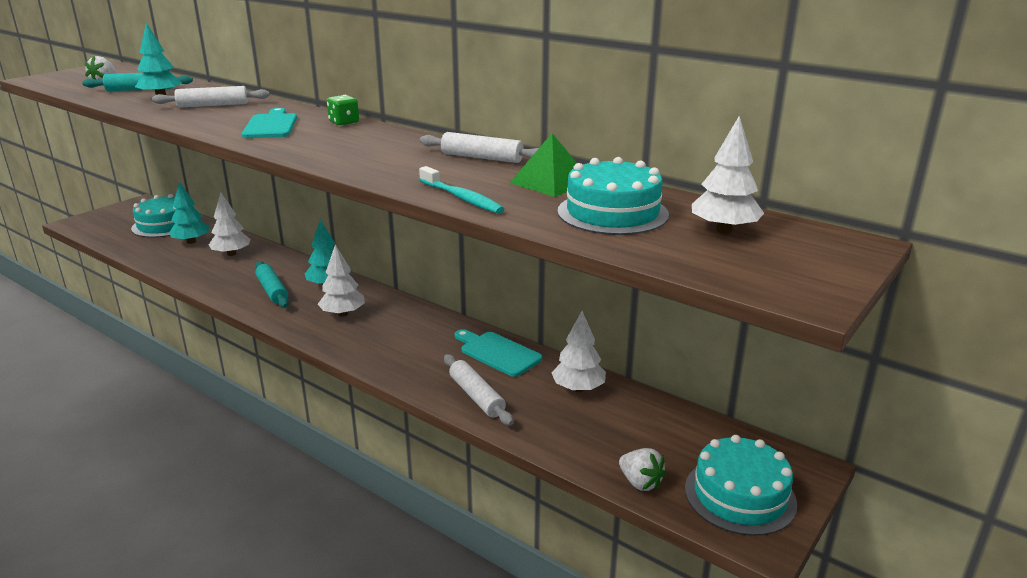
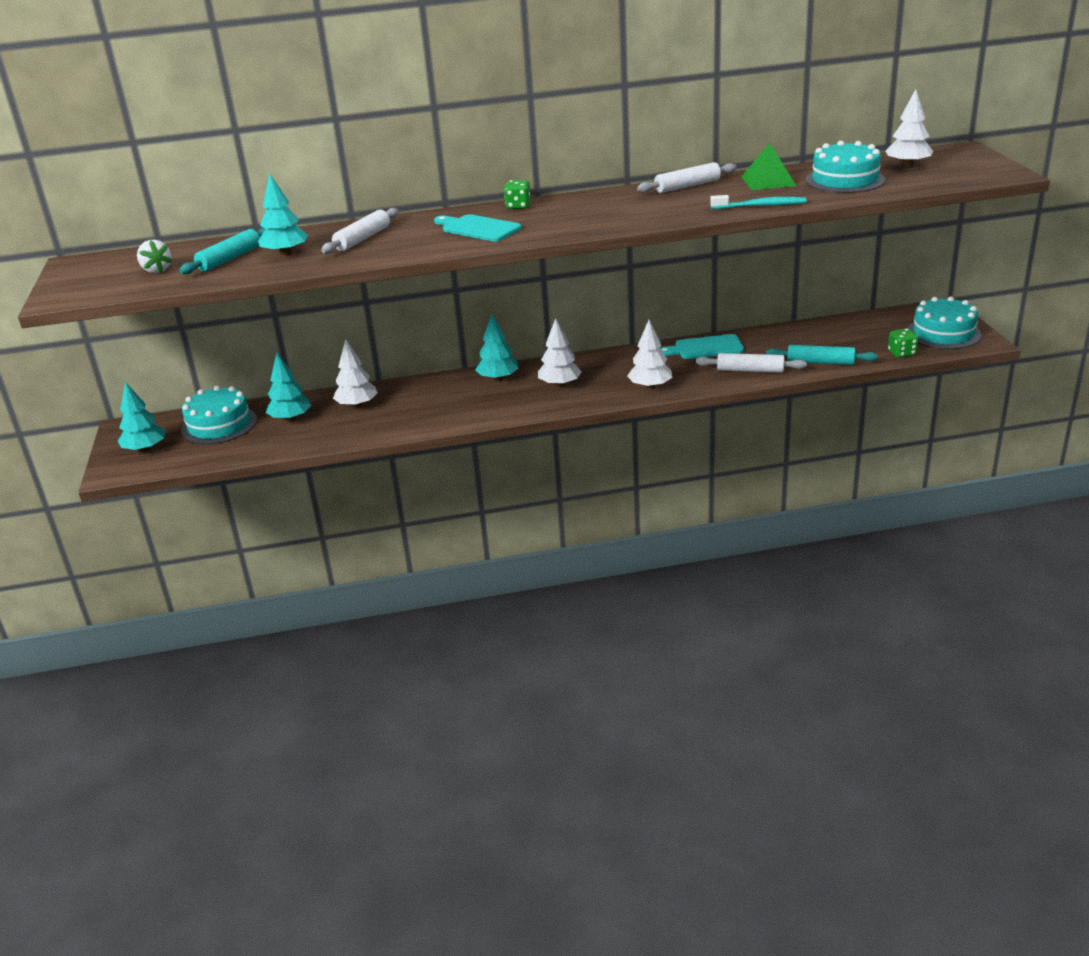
camera: 45 degrees left, 5 degrees up
turquoise rolling pin [255,261,289,308] -> turquoise rolling pin moved to [766,345,878,365]
white tree [551,311,606,392] -> white tree moved to [627,320,672,389]
white strawberry [619,448,666,491] -> green dice [888,328,918,358]
none -> turquoise tree [118,382,166,452]

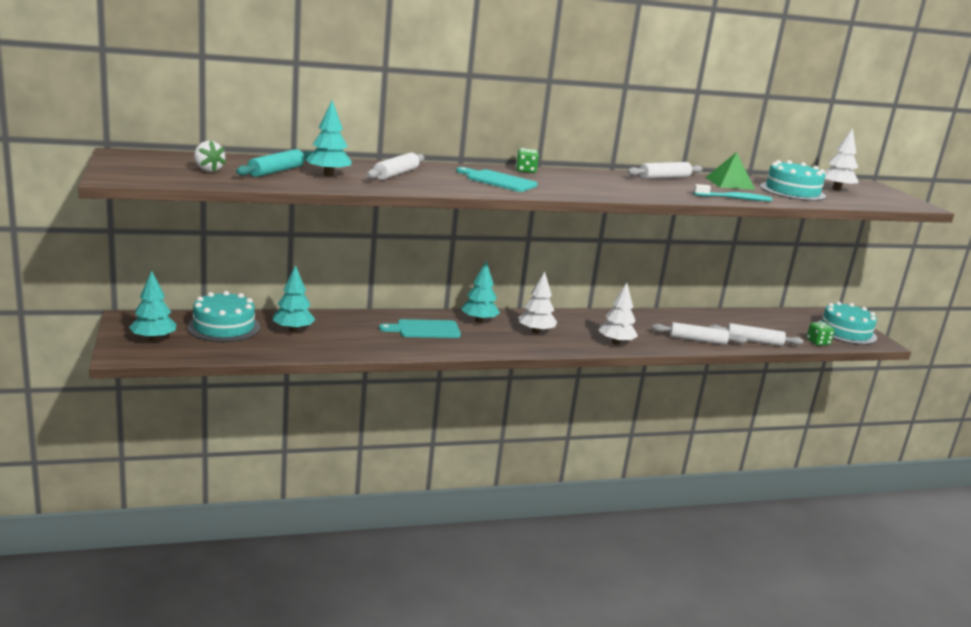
camera: 10 degrees left, 10 degrees down
white tree [333,339,378,408] -> none
turquoise cutting board [660,334,744,359] -> turquoise cutting board moved to [379,319,461,338]
turquoise rolling pin [766,345,878,365] -> white rolling pin [709,323,803,346]

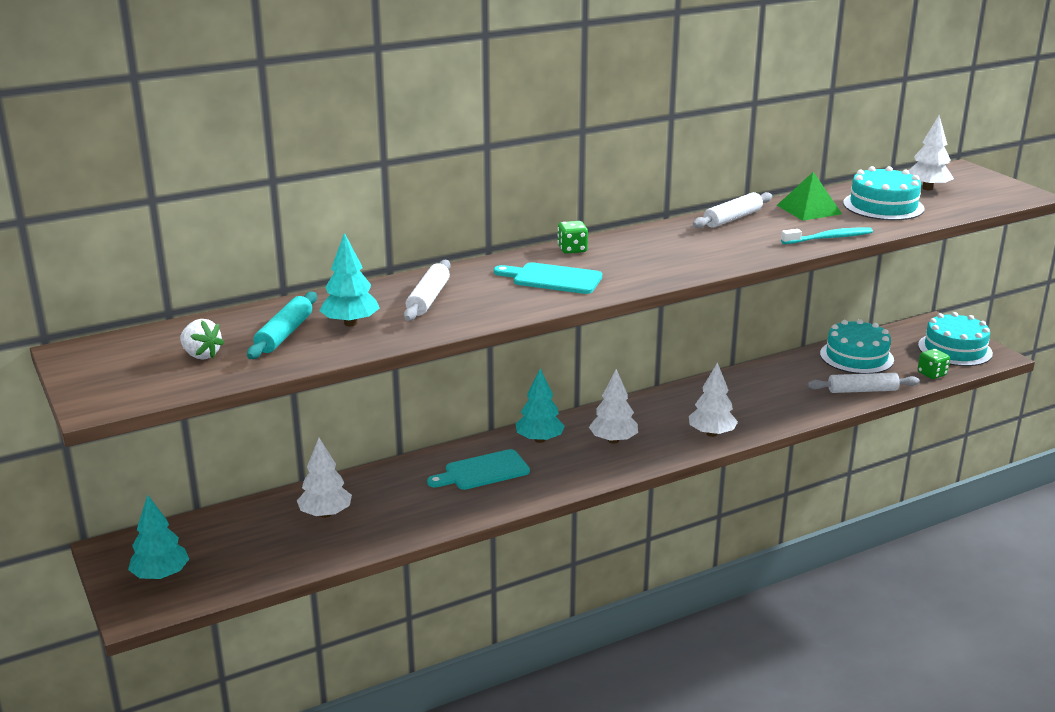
camera: 10 degrees left, 5 degrees up
turquoise cake [187,291,260,342] -> turquoise cake moved to [820,319,894,374]
turquoise tree [273,265,316,332] -> white tree [297,438,352,518]
white rolling pin [652,322,747,345] -> none

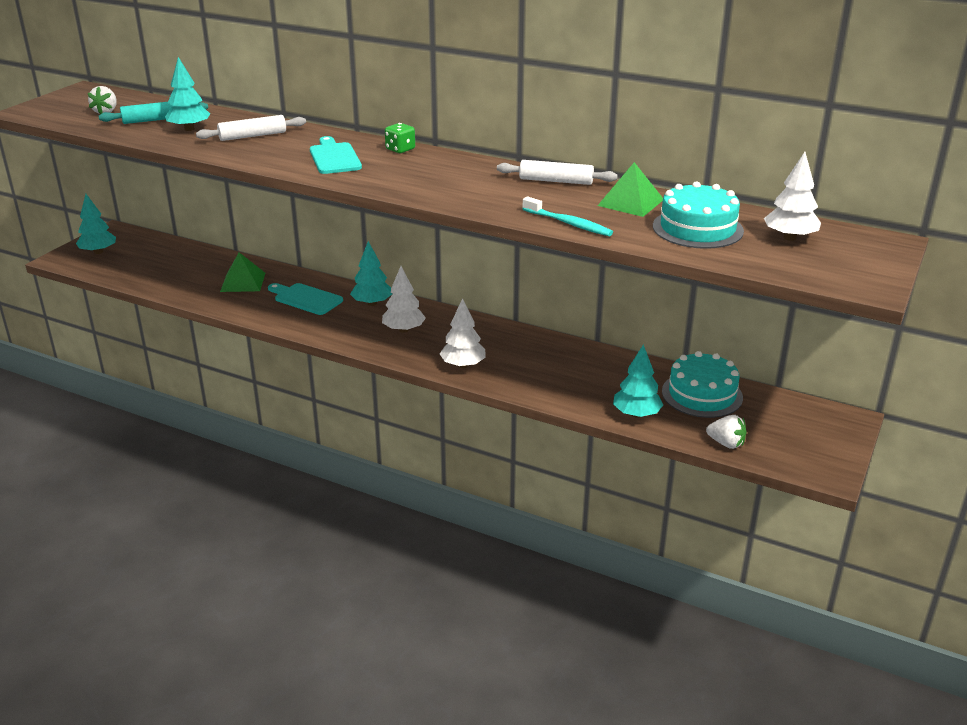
camera: 55 degrees right, 5 degrees up
white tree [297,438,352,518] -> none
white rolling pin [808,373,920,393] -> turquoise tree [613,344,663,418]
turquoise cake [918,312,993,366] -> none
green dice [918,349,950,379] -> white strawberry [706,415,747,449]
none -> green pyramid [220,252,265,292]

